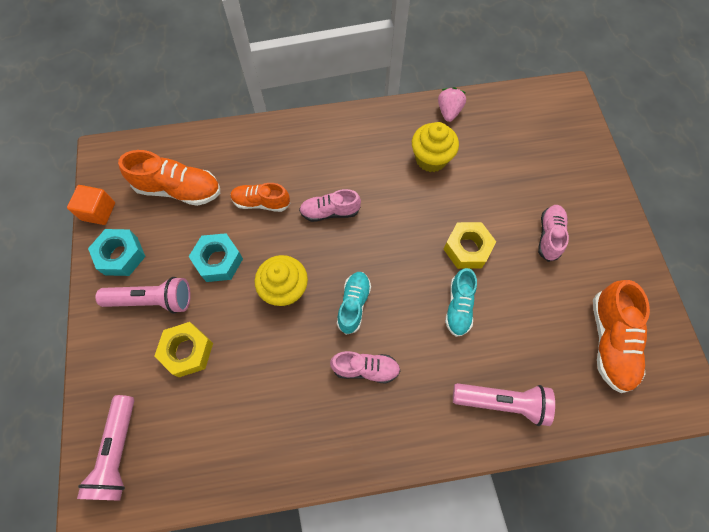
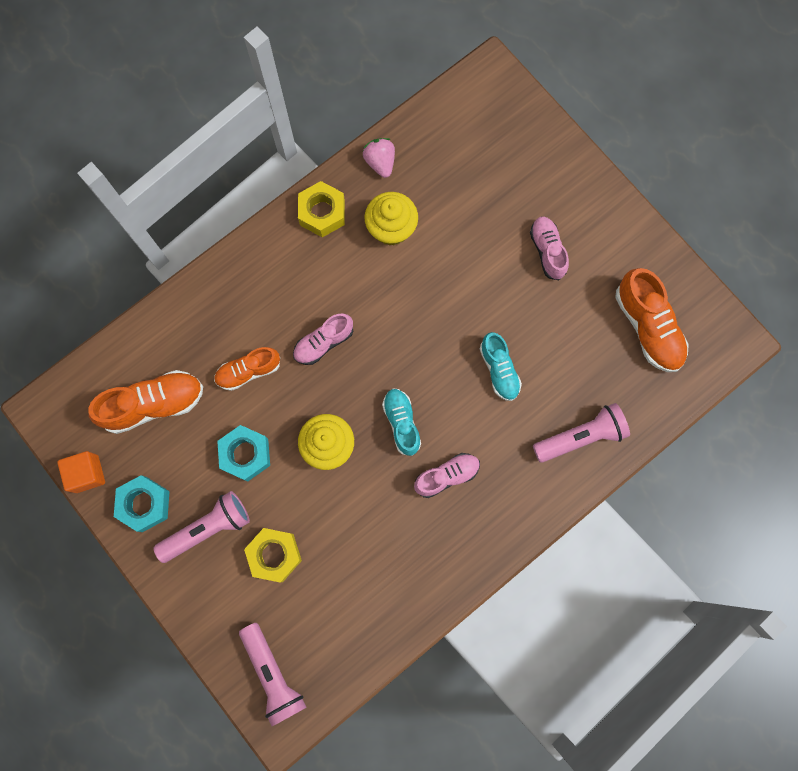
camera: 30 degrees left, 10 degrees up
yellow nut [444,222,496,269] -> yellow nut moved to [298,181,345,237]

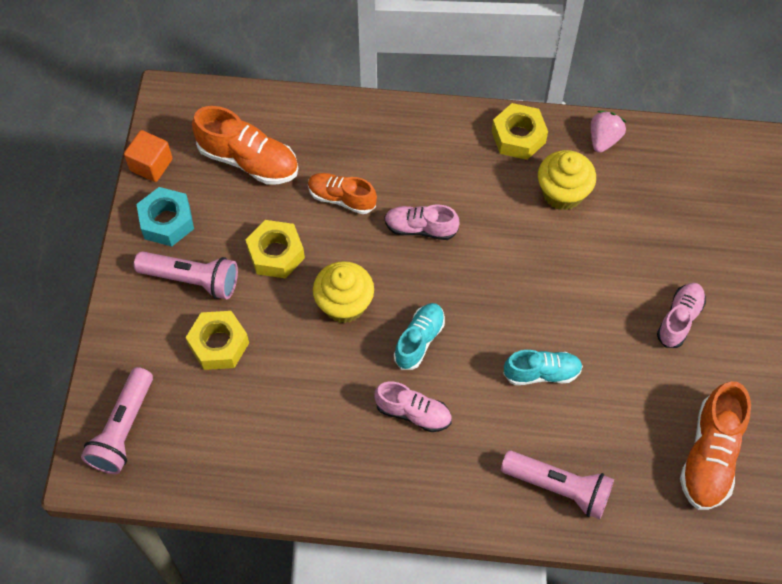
camera: 45 degrees right, 15 degrees down
turquoise nut [217,425,270,482] -> yellow nut [246,220,305,278]
turquoise shoe [480,332,522,401] -> turquoise shoe turned 120 degrees counterclockwise [503,350,583,385]

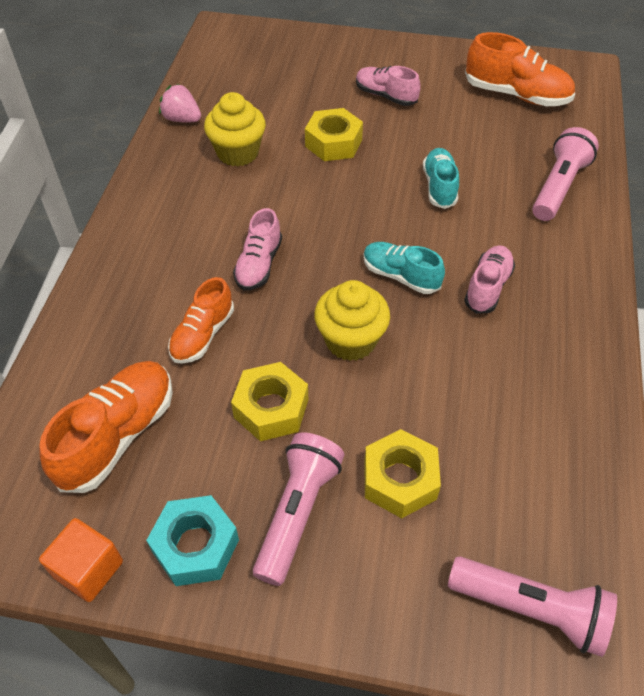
camera: 85 degrees left, 10 degrees down
yellow nut [492,103,548,160] -> yellow nut moved to [305,108,363,161]

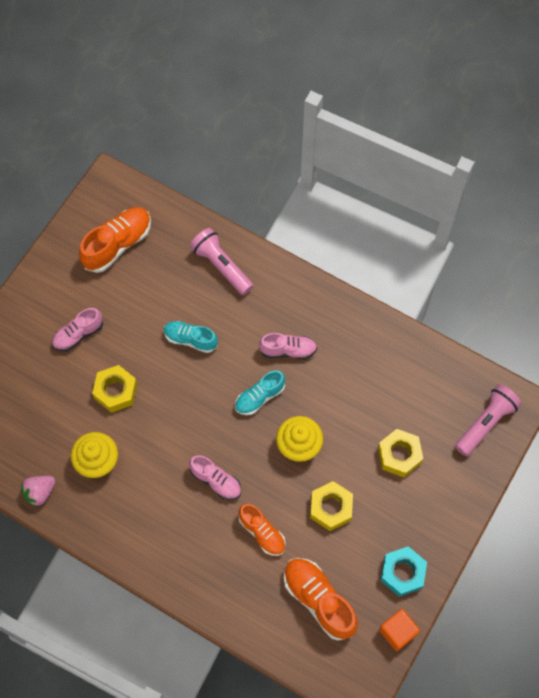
camera: 70 degrees left, 15 degrees up
pink flashlight [253,432,345,586] -> none
pink shoe [464,245,515,314] -> pink shoe turned 135 degrees clockwise [259,333,317,359]

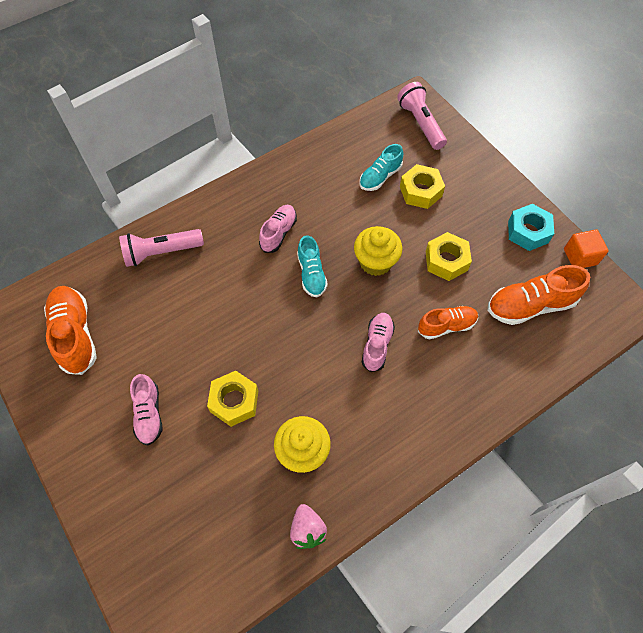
camera: 65 degrees left, 5 degrees down
turquoise shoe [164,321,218,353] -> turquoise shoe moved to [360,144,403,191]
pink shoe [189,455,241,500] -> pink shoe turned 45 degrees counterclockwise [361,313,395,372]

